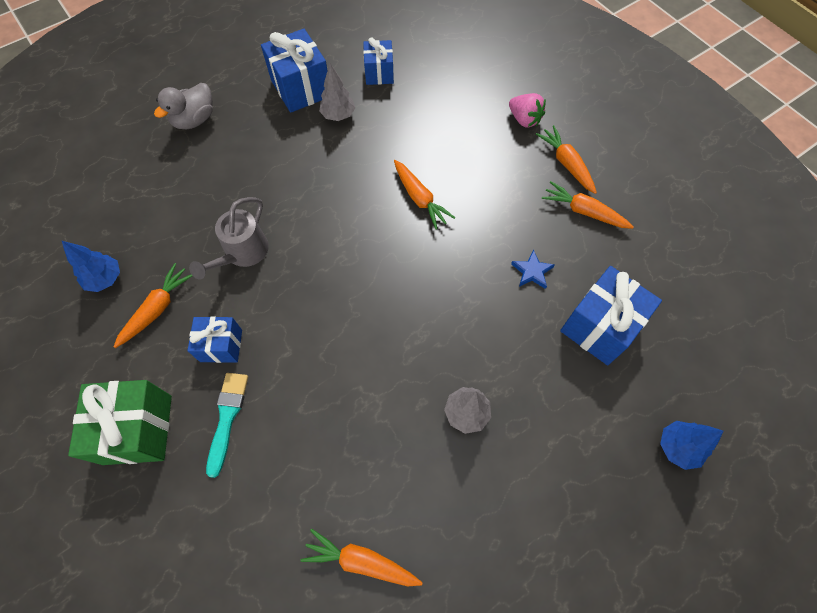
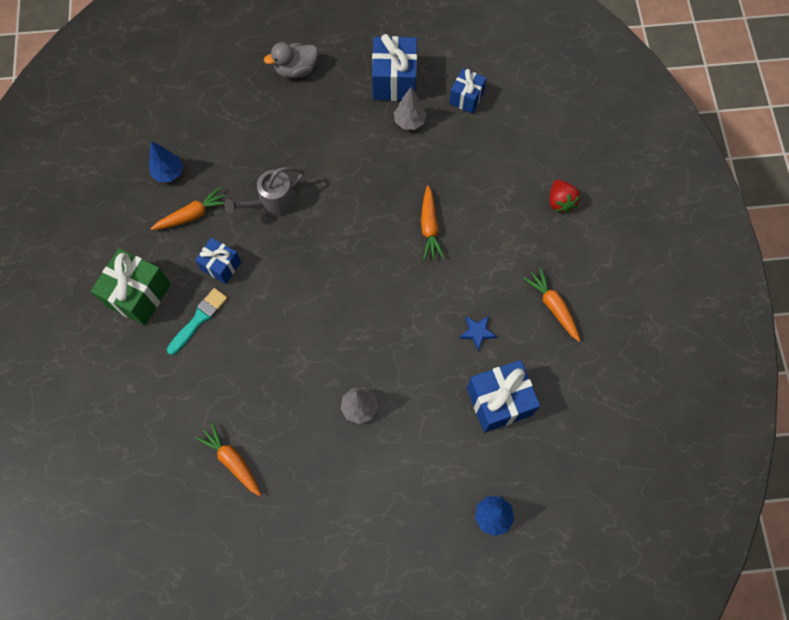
camera: 30 degrees right, 5 degrees up
pink strawberry [509,93,546,128] -> red strawberry [550,179,580,213]
orange carrot [536,125,597,194] -> none

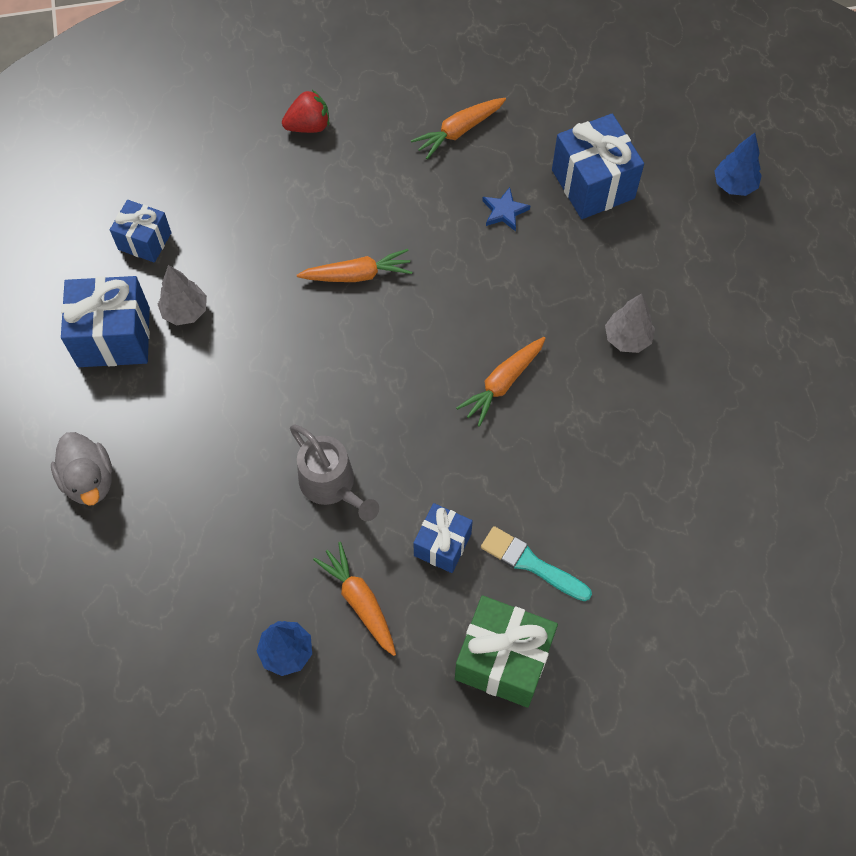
camera: 95 degrees left, 5 degrees down
orange carrot [195,422,261,496] -> orange carrot moved to [456,337,546,427]

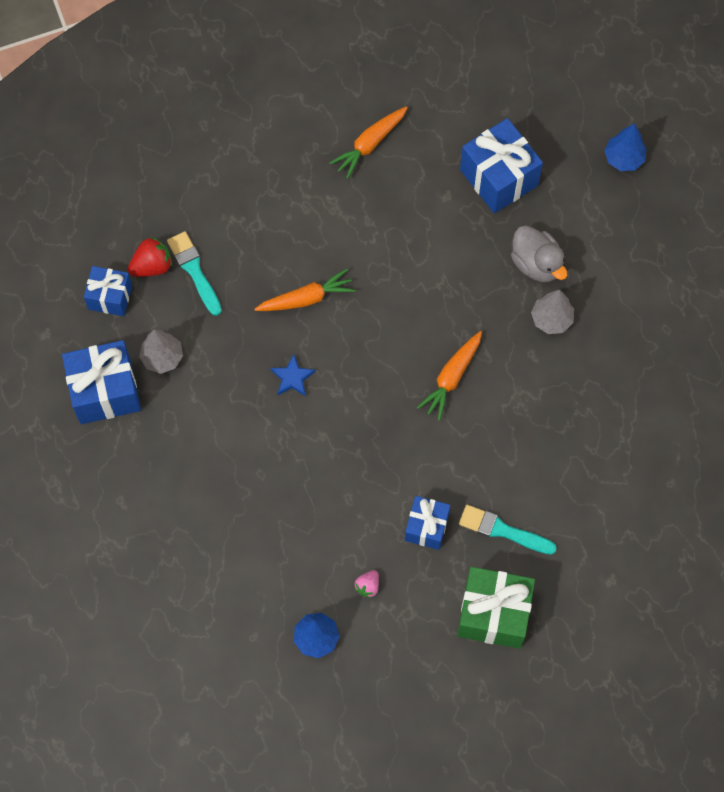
camera: 10 degrees left, 5 degrees up
grey duck [51,432,112,506] -> grey duck moved to [511,226,567,282]
red strawberry [282,90,329,133] -> red strawberry moved to [128,237,172,277]
grey watering can [290,425,379,521] -> none
orange carrot [313,542,396,656] -> pink strawberry [354,570,379,598]
blue star [482,187,531,232] -> blue star moved to [270,354,316,397]
none -> turquoise brush [167,231,222,316]

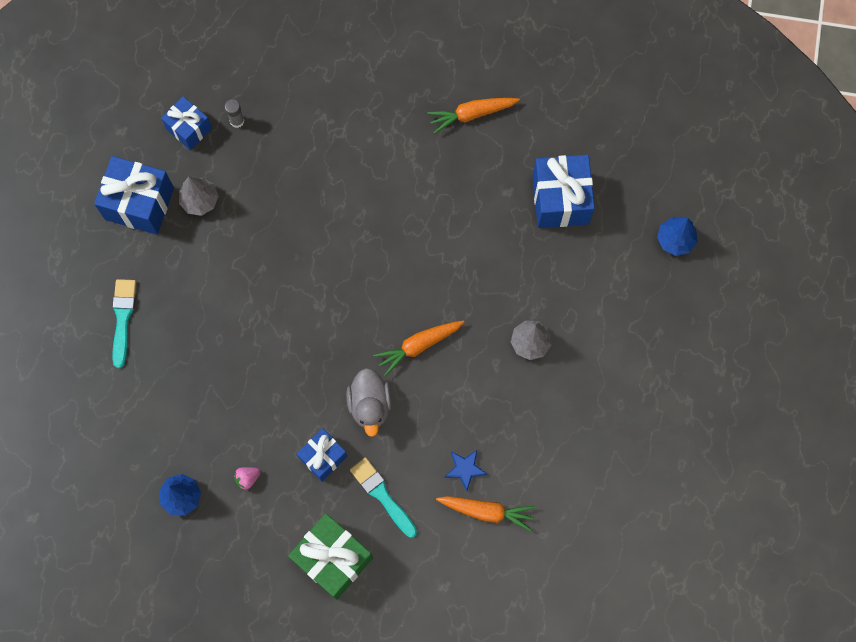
camera: 30 degrees right, 5 degrees up
red strawberry [128,237,172,277] -> grey glue stick [225,99,244,128]
turquoise brush [167,231,222,316] -> turquoise brush moved to [112,279,136,368]
orange carrot [254,269,356,311] -> orange carrot moved to [436,496,536,531]
blue star [270,354,316,397] -> blue star moved to [444,450,487,491]
grey duck [511,226,567,282] -> grey duck moved to [346,368,392,437]

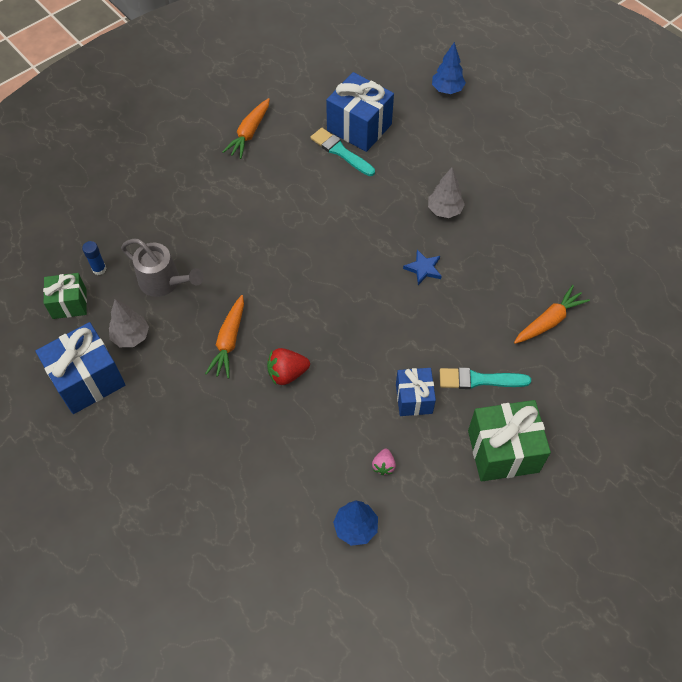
camera: 50 degrees left, 15 degrees down
turquoise brush [112,279,136,368] -> turquoise brush moved to [310,128,375,176]
blue gift [161,96,212,150] -> green gift [43,273,87,319]
grey glue stick [225,99,244,128] -> blue glue stick [82,241,106,275]
grey duck [346,368,392,437] -> none
orange carrot [373,320,464,377] -> orange carrot moved to [205,295,244,378]
blue star [444,450,487,491] -> blue star moved to [403,250,442,285]
none -> grey watering can [121,239,204,297]
none -> red strawberry [267,348,310,385]

